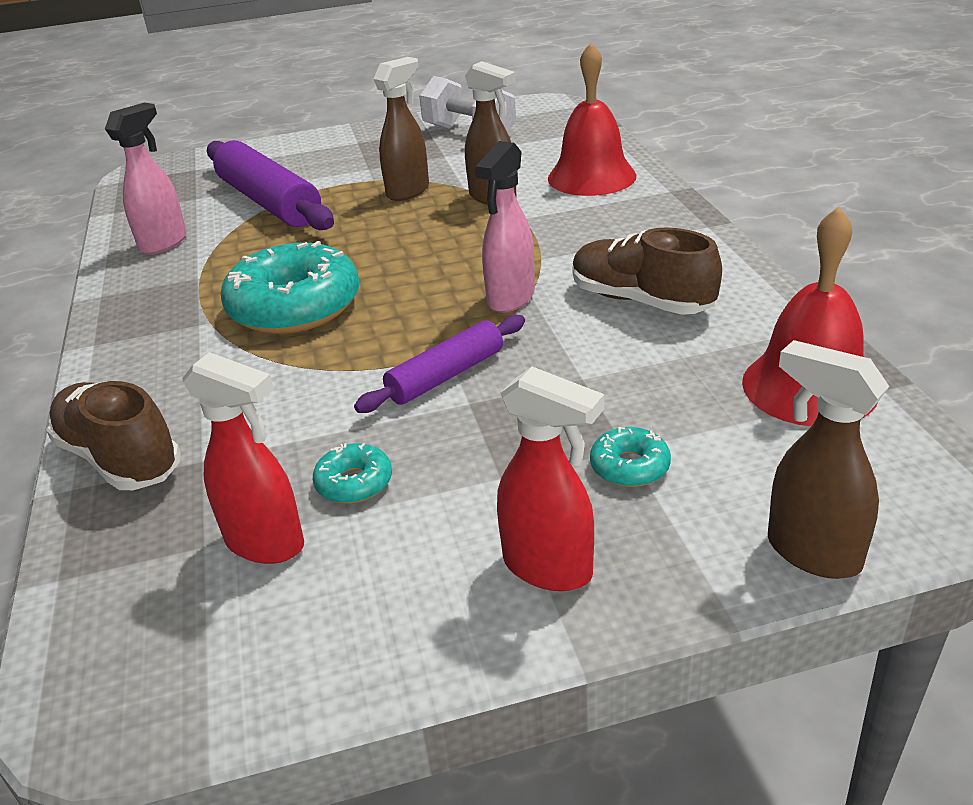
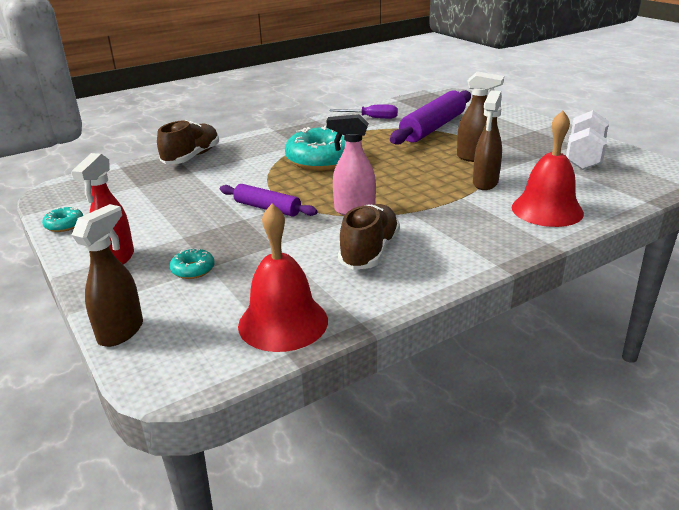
camera: 70 degrees right, 5 degrees down
pink spray bottle [105,103,187,255] -> purple screwdriver [330,104,398,119]
red spray bottle [182,352,304,564] -> none
turquoise donut [313,443,392,504] -> turquoise donut moved to [42,207,83,232]

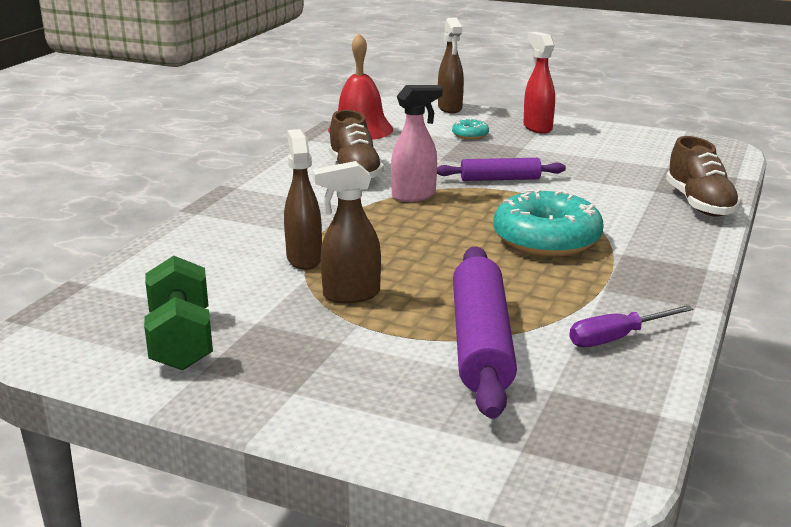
camera: 145 degrees right, 5 degrees down
turquoise donut [42,207,83,232] -> none
red bell [512,111,584,227] -> none
white dumbbell [566,110,609,170] -> green dumbbell [144,256,213,370]

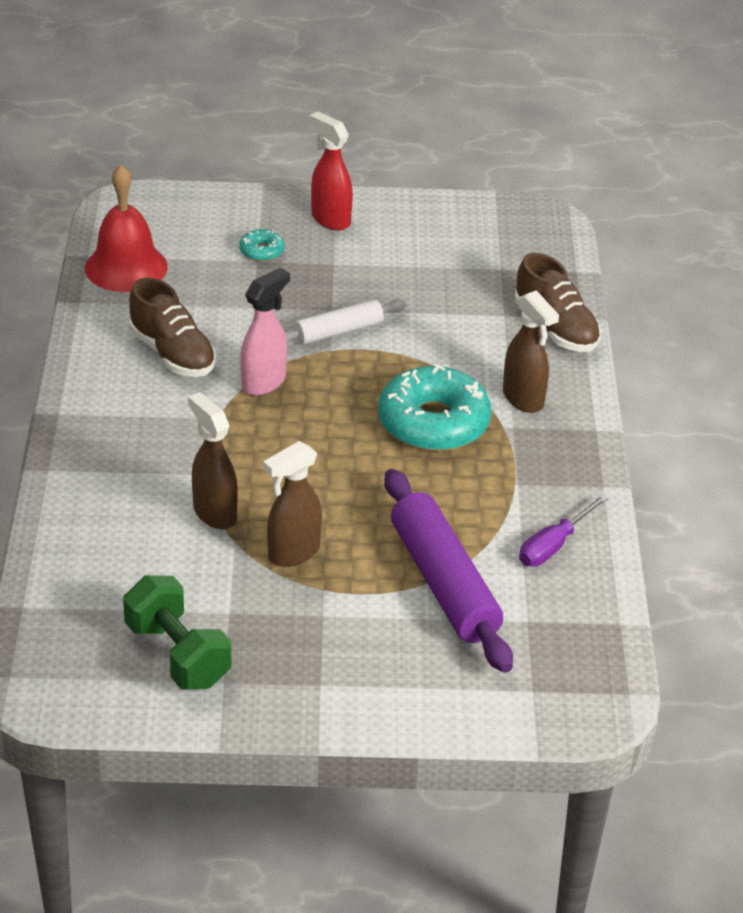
camera: 25 degrees left, 15 degrees up
purple rolling pin [437,158,566,181] -> white rolling pin [284,299,406,344]
brown spray bottle [438,18,464,113] -> brown spray bottle moved to [503,290,559,413]

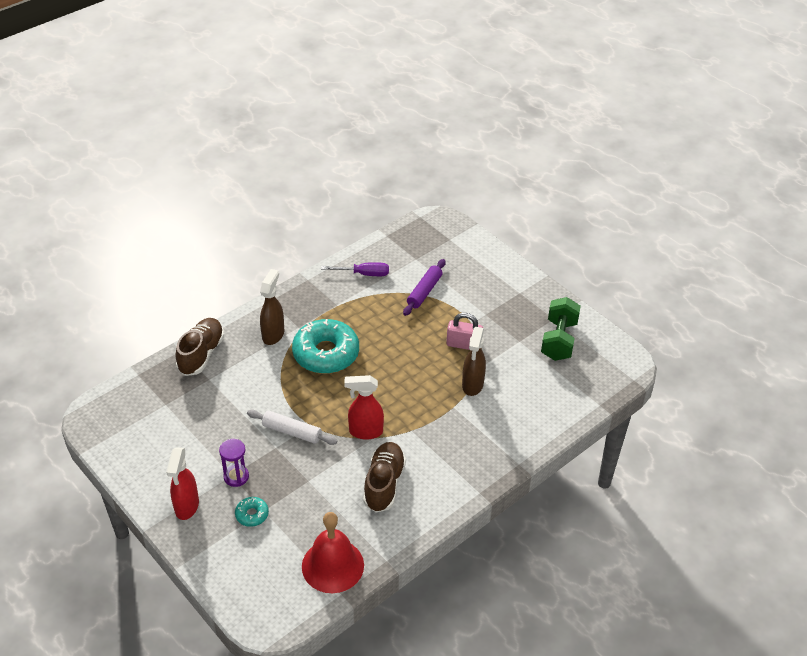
camera: 130 degrees left, 5 degrees up
pink spray bottle [240,268,290,396] -> red spray bottle [344,375,384,440]
brown spray bottle [264,441,322,567] -> pink padlock [446,313,483,350]
purple rolling pin [384,469,513,673] -> purple rolling pin [403,259,446,316], size x0.58
none -> purple hourglass [219,439,249,487]

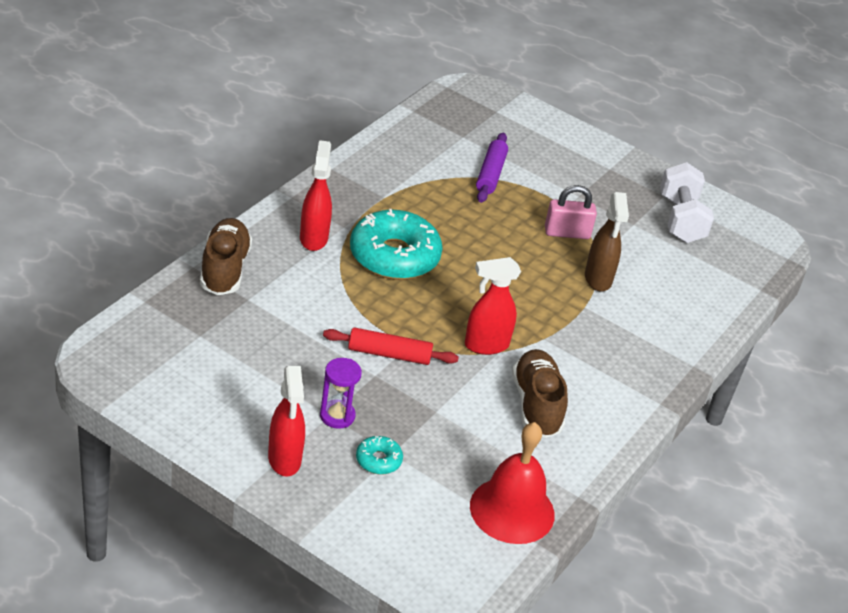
camera: 20 degrees left, 5 degrees down
white rolling pin [247,410,337,445] -> red rolling pin [323,327,459,365]
brown spray bottle [260,269,284,345] -> red spray bottle [300,140,332,251]
purple screwdriver [321,262,389,276] -> none
green dumbbell [541,297,581,361] -> white dumbbell [660,162,714,243]

